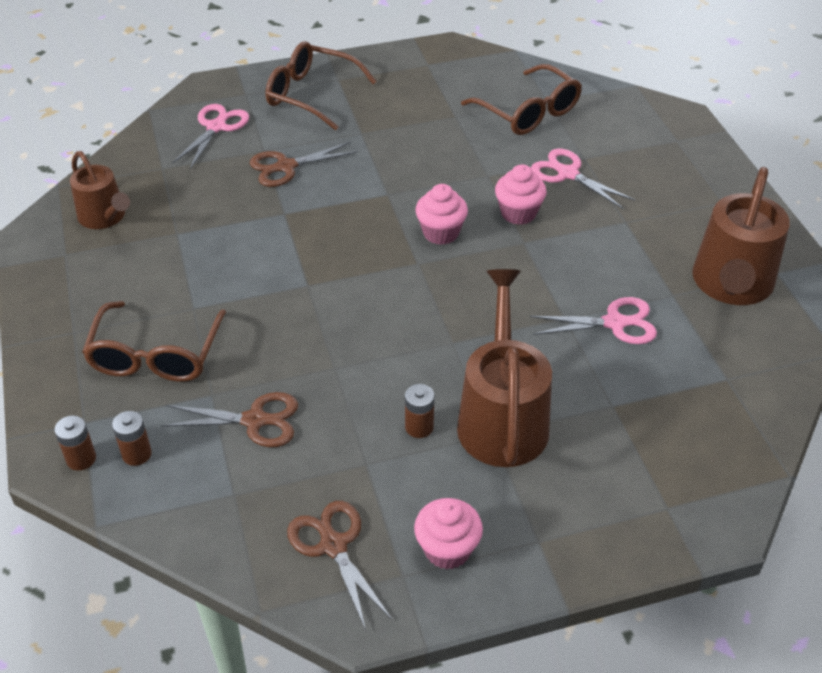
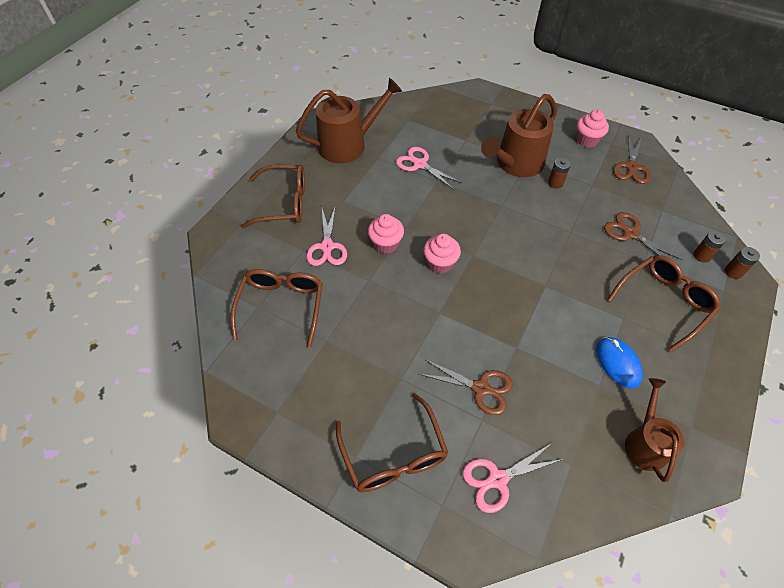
camera: 135 degrees left, 10 degrees up
none -> brown glasses [241,165,305,228]
none -> blue mouse [596,337,643,389]

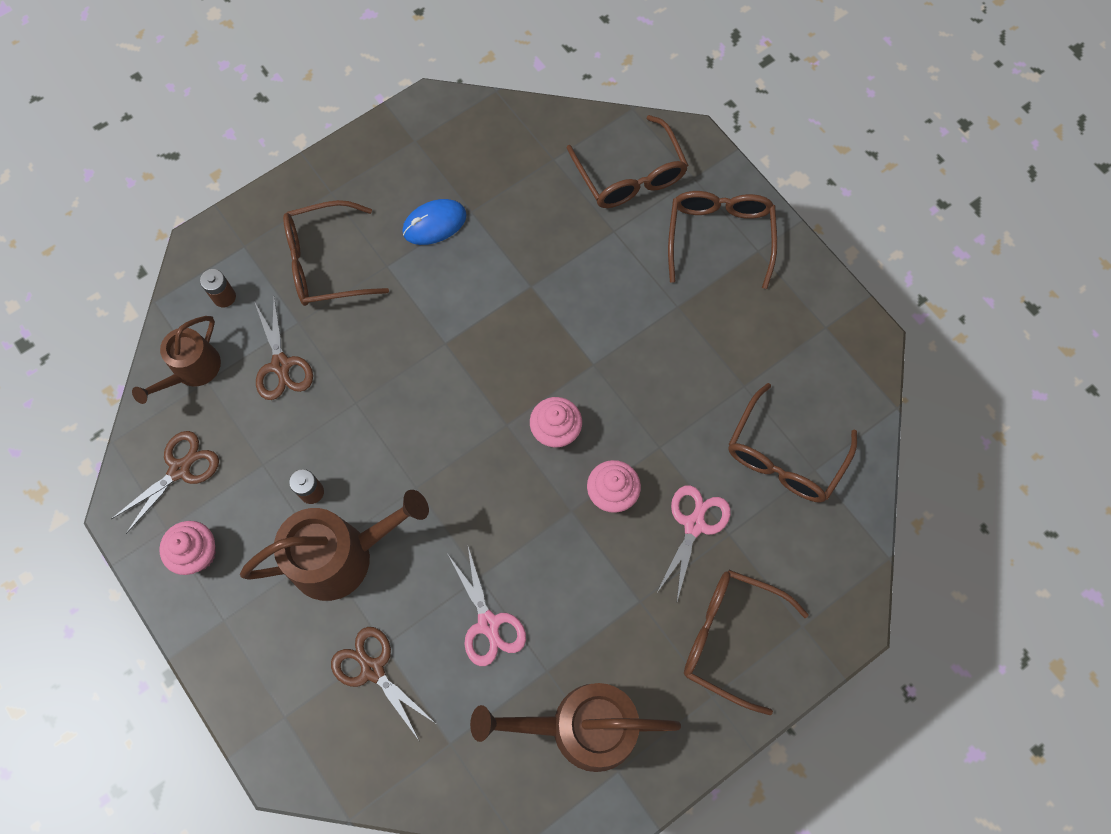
camera: 155 degrees left, 15 degrees up
brown scissors [419,359,513,415] -> brown scissors moved to [331,627,435,740]
pink scissors [463,443,563,513] -> brown glasses [567,115,688,208]
blue mouse [596,337,643,389] -> blue mouse turned 60 degrees clockwise [402,199,467,245]
brown watering can [625,378,684,482] -> brown watering can moved to [132,316,221,404]
brown battery [725,247,760,279] -> none

